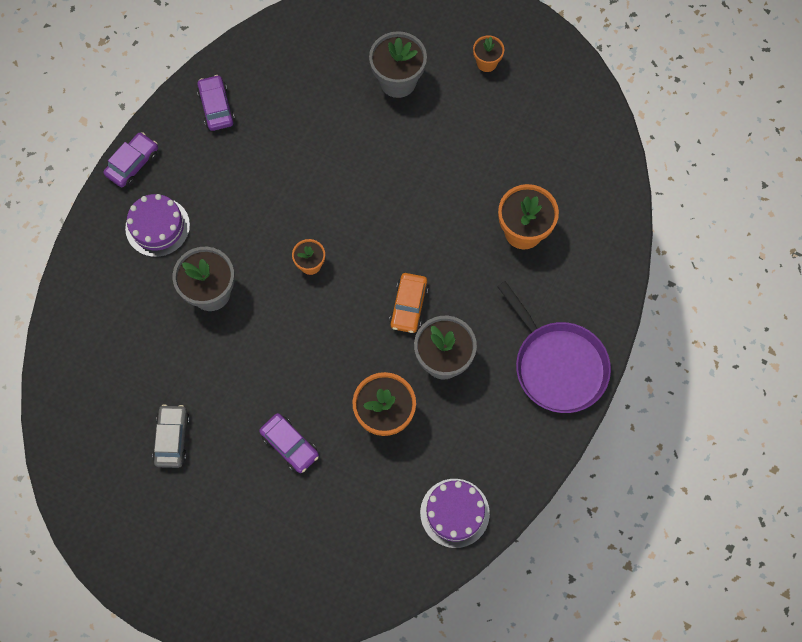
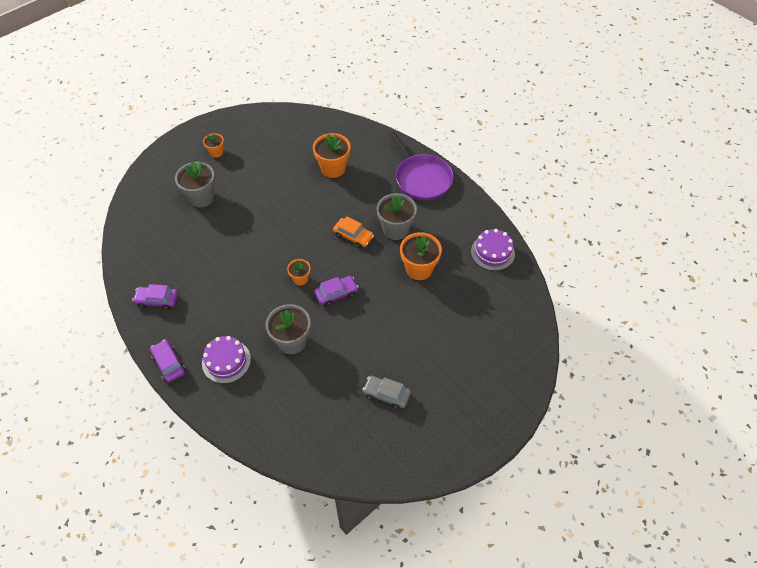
camera: 70 degrees left, 15 degrees down
purple car [259,413,319,473] -> purple car moved to [314,276,359,306]
purple pan [497,281,611,413] -> purple pan turned 75 degrees clockwise [389,132,454,200]

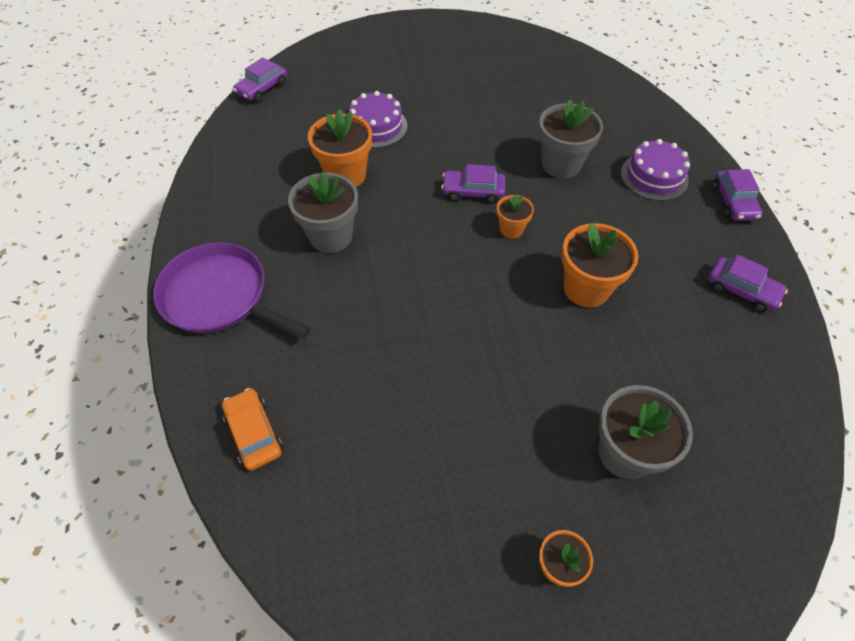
camera: 150 degrees left, 0 degrees up
orange flower pot [313,133,351,178] -> orange flower pot moved to [562,223,638,307]
orange car [333,217,374,248] -> orange car moved to [222,388,283,471]
grey car [362,376,411,409] -> none
purple pan [389,132,454,200] -> purple pan turned 60 degrees counterclockwise [153,242,311,338]
purple cake [471,229,515,271] -> purple cake moved to [349,91,408,148]
none -> purple car [233,57,287,102]

